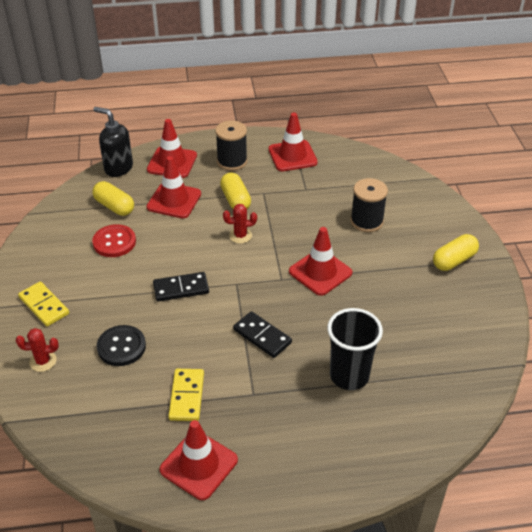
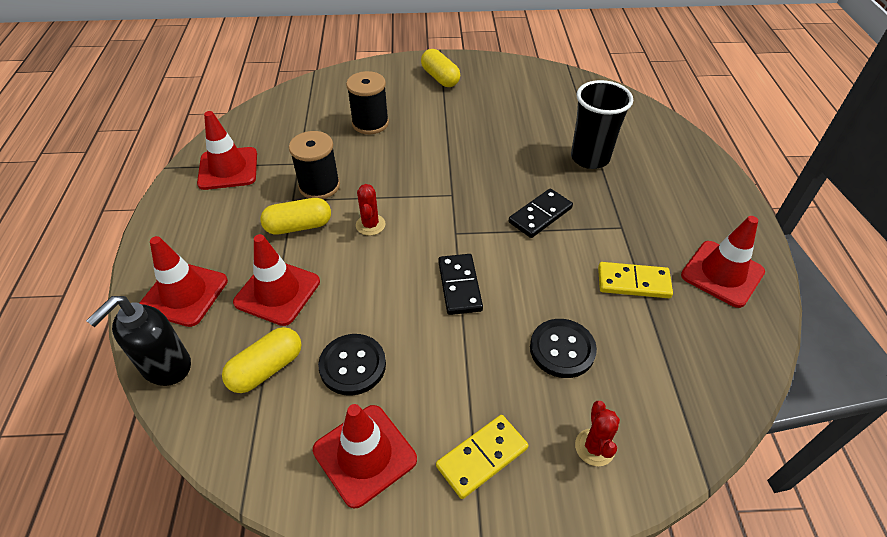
camera: 85 degrees left, 5 degrees up
red button [92,224,136,257] -> black button [318,334,386,396]
black spool [215,120,247,171] -> black spool moved to [289,131,340,199]
red traffic cone [289,227,352,296] -> red traffic cone moved to [313,404,417,508]

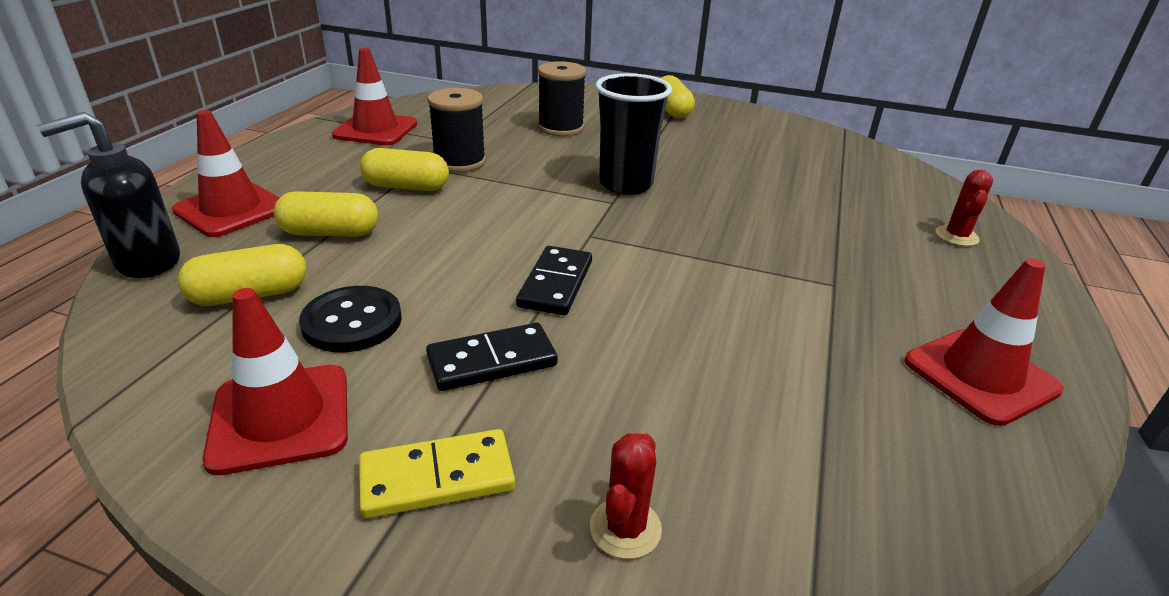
camera: 20 degrees right, 15 degrees down
red traffic cone [233,234,320,326] -> yellow capsule [274,191,378,237]
red cactus [356,184,385,236] -> red cactus moved to [936,170,993,246]
black domino [509,189,573,238] -> black domino moved to [426,323,558,391]
black button [530,319,597,378] -> none
black cup [571,80,633,169] -> black cup moved to [595,73,672,195]
yellow domino [598,262,673,298] -> none

